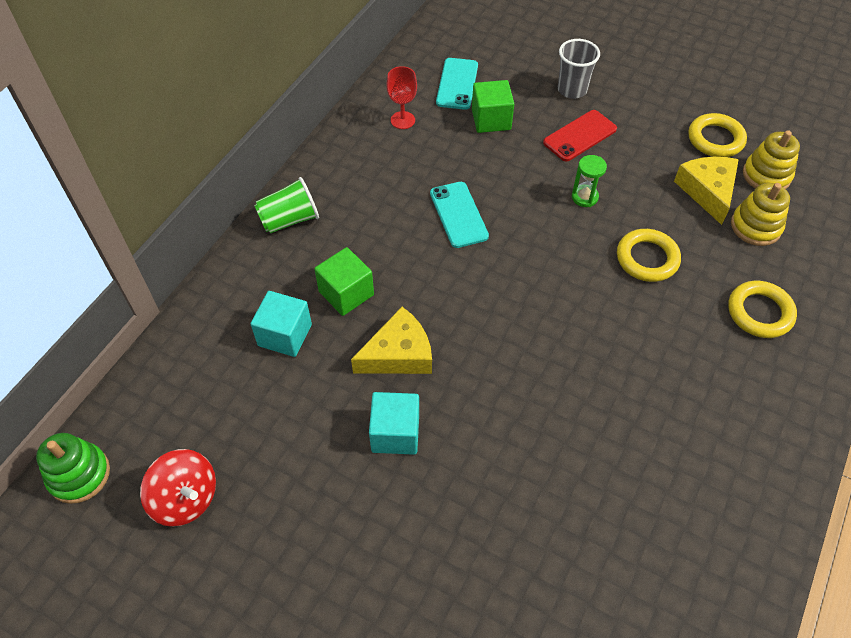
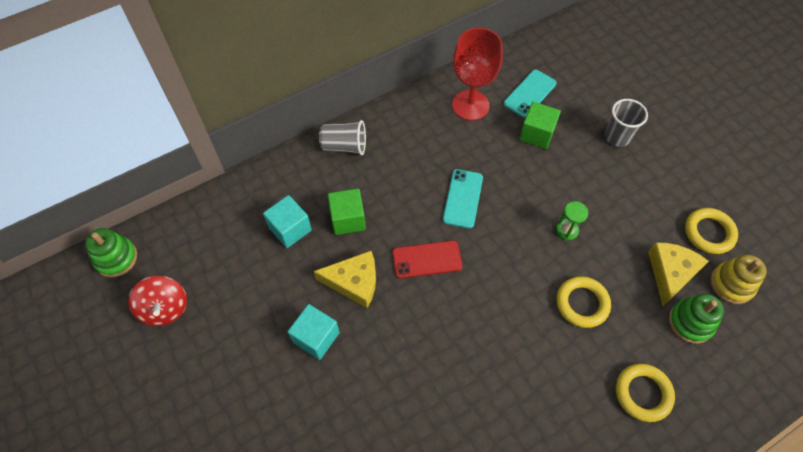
camera: 30 degrees right, 5 degrees up
green cup [254,177,319,233] -> grey cup [319,120,366,155]
red goblet [387,66,417,129] -> red goblet [452,28,503,121], size x1.86
red phone [543,110,617,161] -> red phone moved to [392,240,462,279]
yellow stacking toy [731,183,790,246] -> green stacking toy [669,294,724,344]

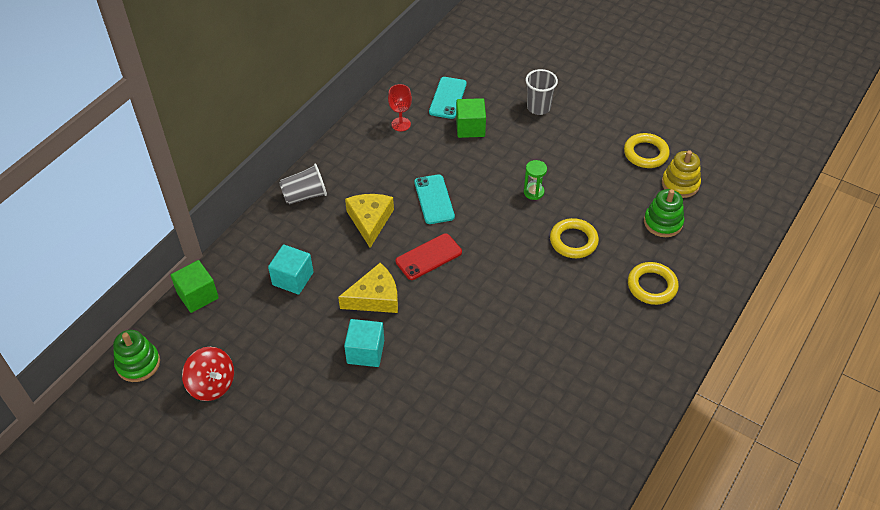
camera: 25 degrees left, 10 degrees down
green cube [328,188,366,235] -> green cube moved to [171,260,219,313]
red goblet [452,28,503,121] -> red goblet [388,84,412,131], size x0.54
yellow cheese [648,242,709,306] -> yellow cheese moved to [345,194,394,248]

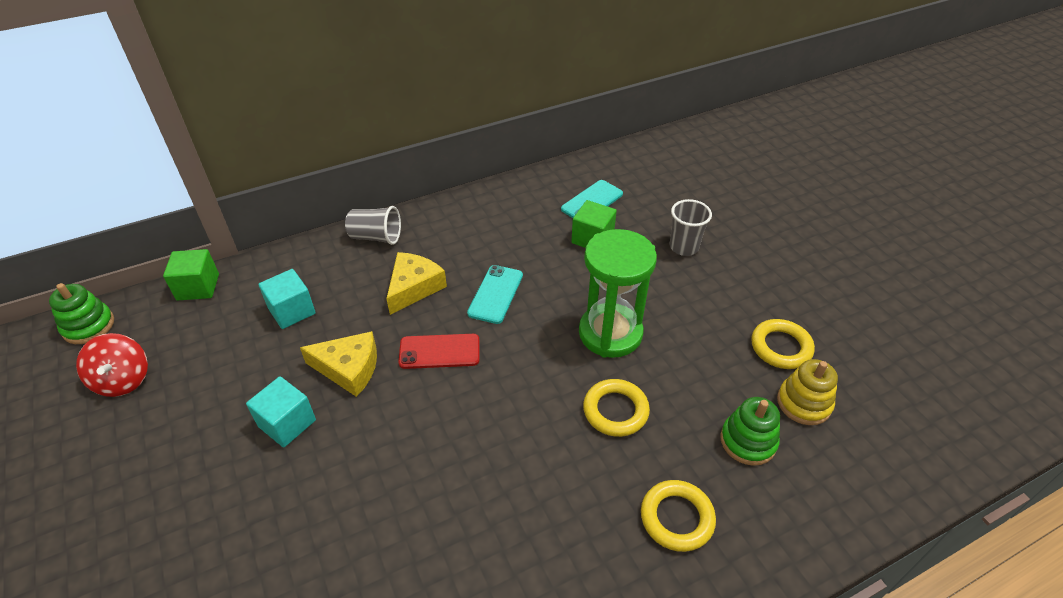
camera: 30 degrees right, 5 degrees down
red goblet [388,84,412,131] -> none
green hourglass [524,160,547,200] -> green hourglass [579,229,657,358], size x2.39

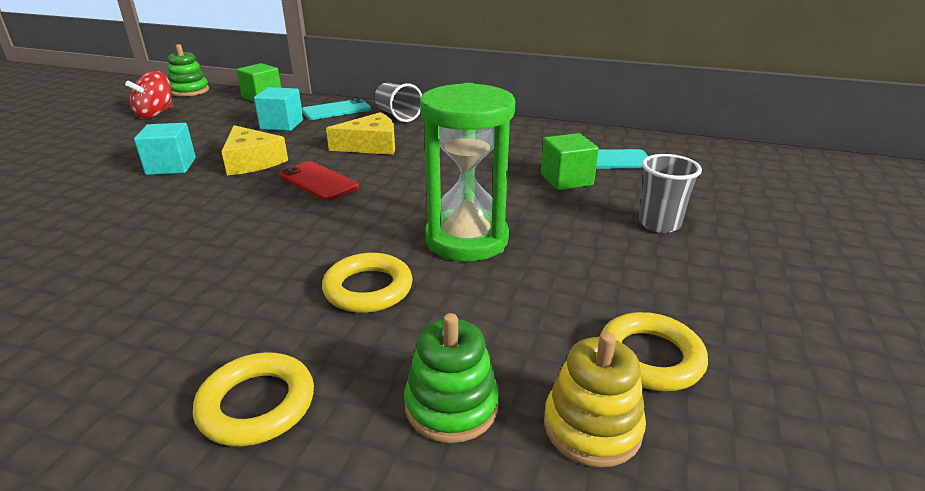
camera: 45 degrees right, 15 degrees down
turquoise phone [467,265,523,324] -> turquoise phone moved to [302,98,371,120]

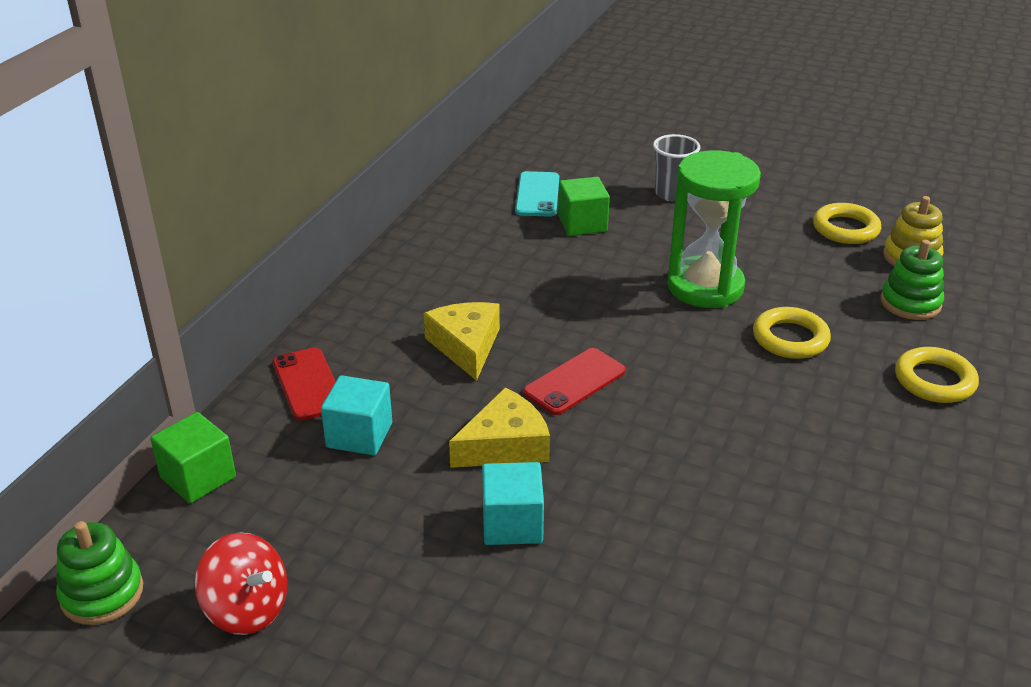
camera: 85 degrees left, 5 degrees up
turquoise phone [302,98,371,120] -> red phone [273,347,336,421]
grey cup [375,83,422,122] -> none

